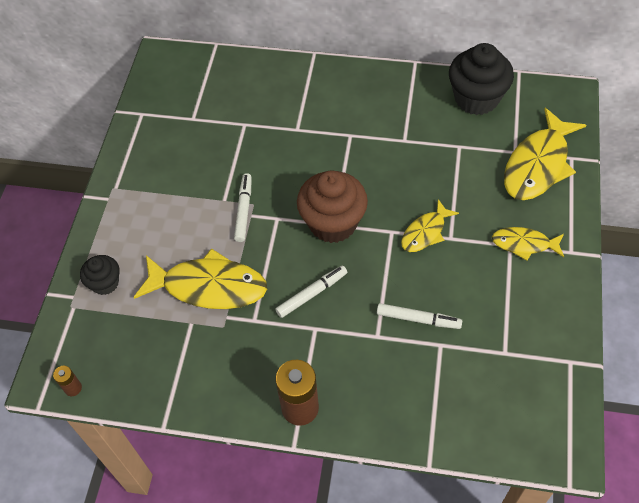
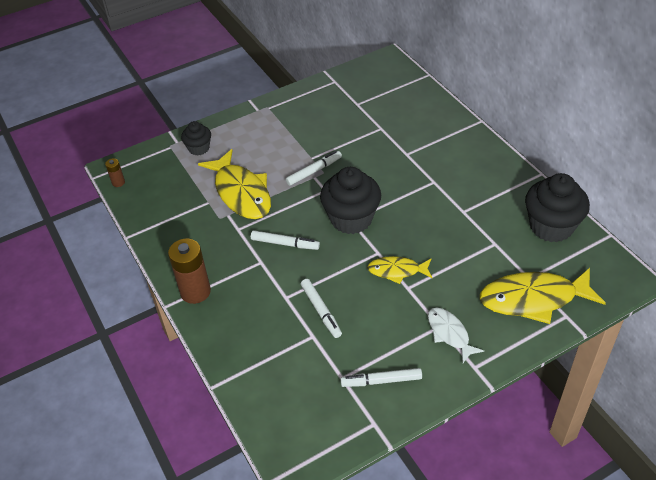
camera: 50 degrees right, 10 degrees down
brown cupcake [297,170,368,243] -> black cupcake [320,167,381,234]
yellow fish [492,227,564,261] -> white fish [428,308,484,363]
none -> white marker [340,368,422,387]

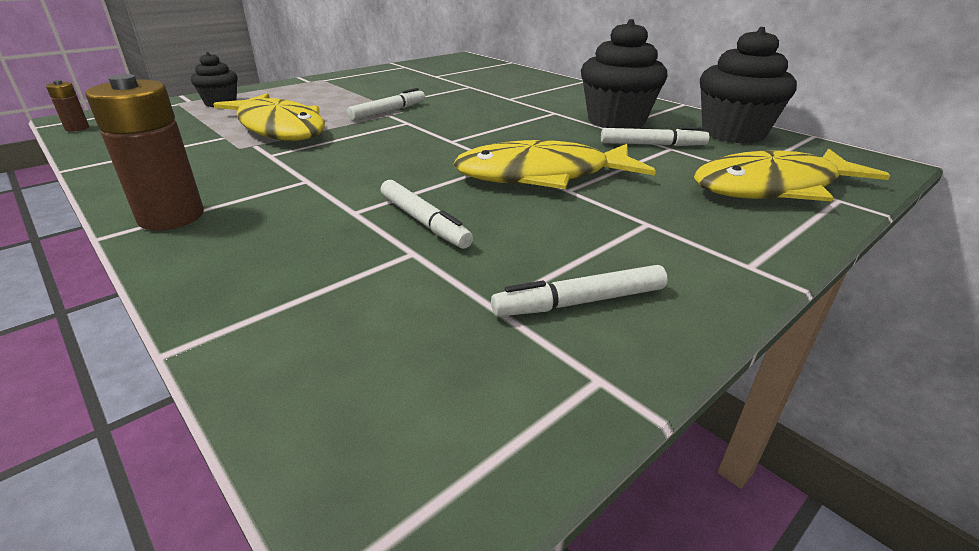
camera: 15 degrees left, 15 degrees down
white marker [251,230,320,250] -> white marker moved to [601,127,709,146]
black cupcake [320,167,381,234] -> black cupcake moved to [581,19,668,129]
yellow fish [367,256,432,284] -> yellow fish [453,140,656,189], size x1.80
white fish [428,308,484,363] -> none

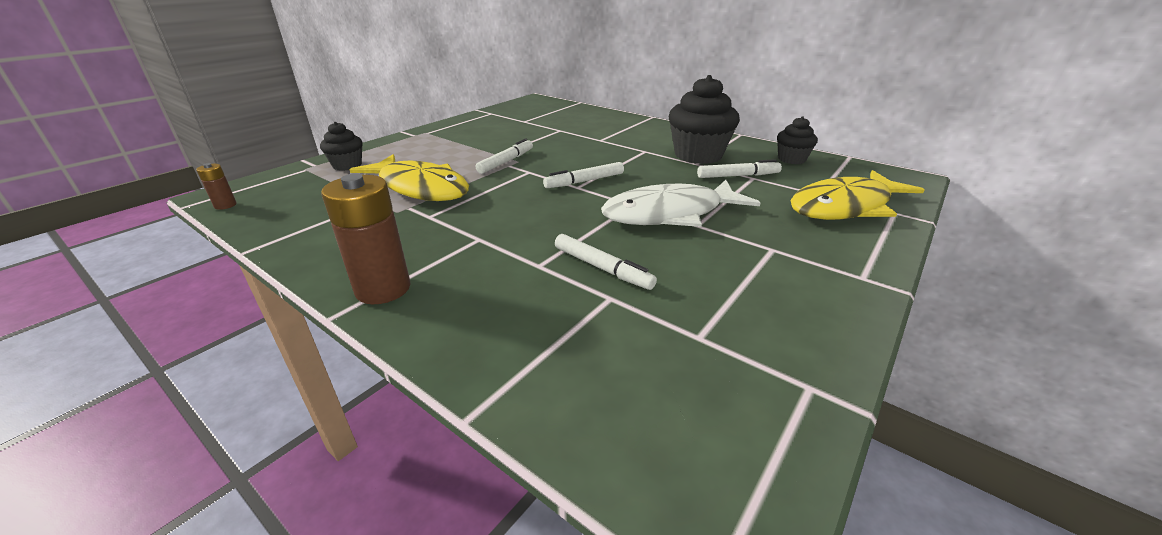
camera: 10 degrees left, 0 degrees up
yellow fish [453,140,656,189] -> white fish [601,180,760,227]
white marker [491,265,668,317] -> white marker moved to [543,162,624,188]
black cupcake [700,27,797,143] -> black cupcake [777,117,818,164], size x0.55

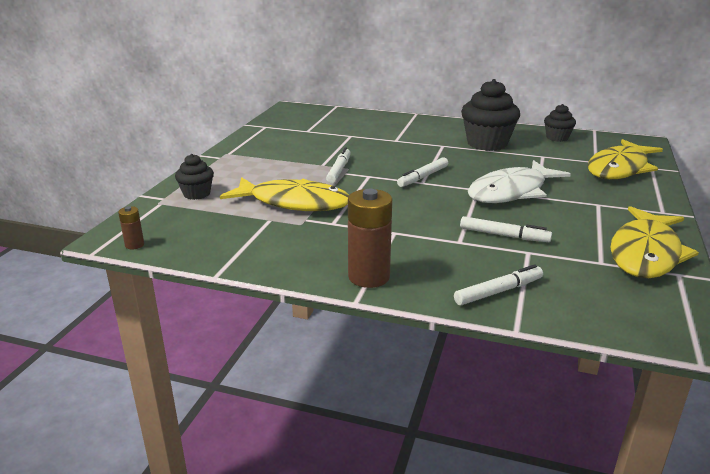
camera: 20 degrees left, 5 degrees down
white marker [697,159,782,178] -> white marker moved to [454,264,543,305]
none -> yellow fish [610,206,699,278]

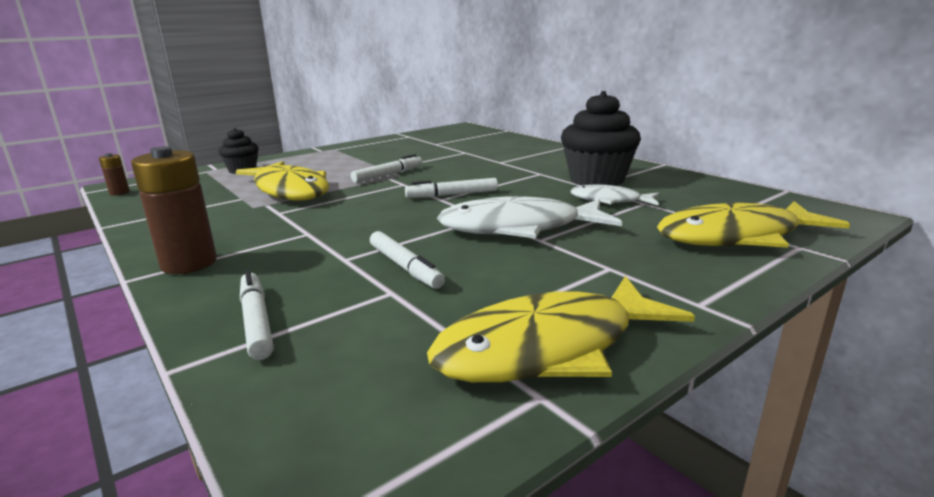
camera: 35 degrees right, 5 degrees down
white marker [454,264,543,305] -> white marker turned 120 degrees counterclockwise [240,270,274,360]
black cupcake [544,104,576,142] -> none
none -> white fish [570,185,659,206]

